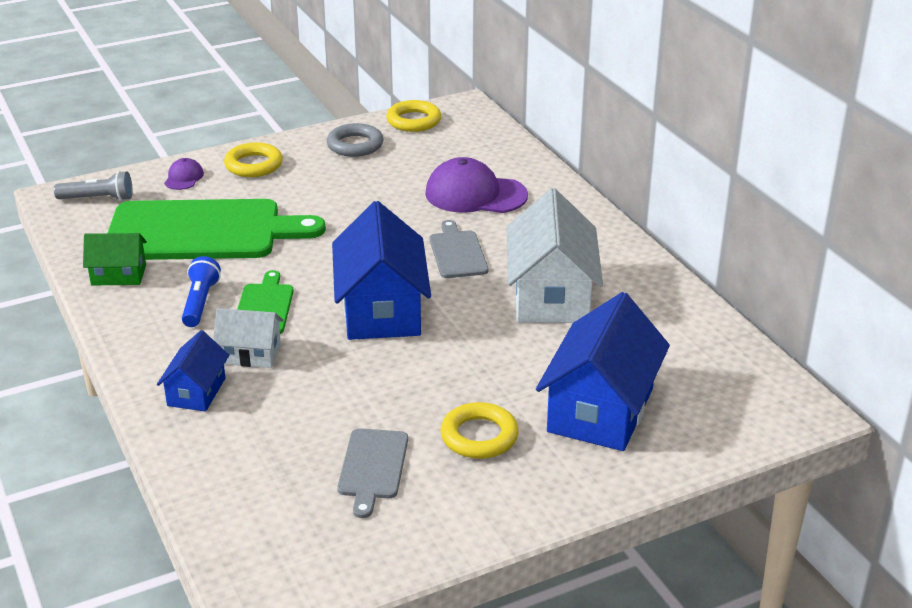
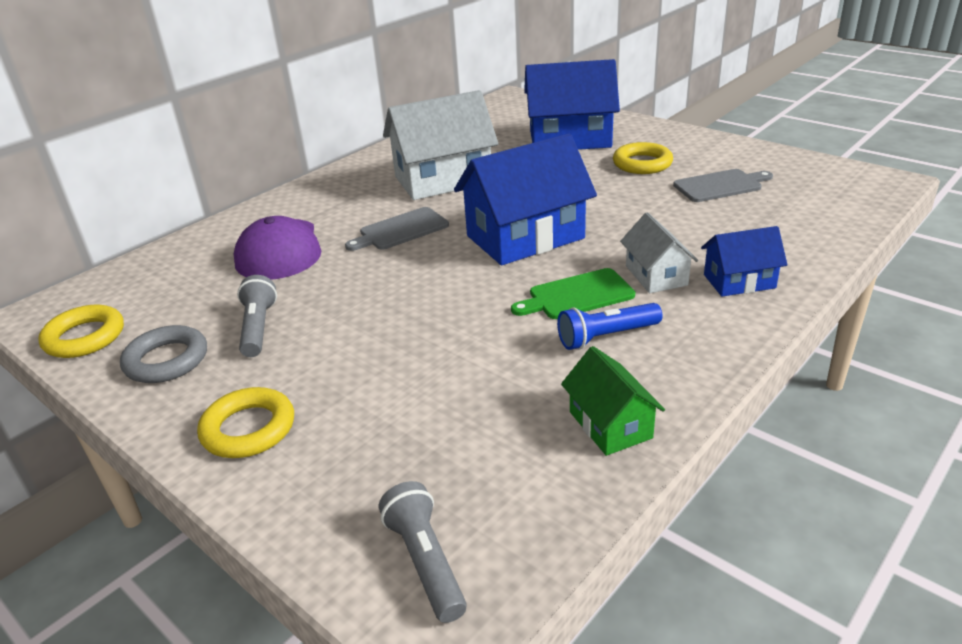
camera: 110 degrees left, 0 degrees up
green cutting board [108,199,326,260] -> none
purple cap [164,158,204,190] -> none
none -> grey flashlight [237,275,277,357]

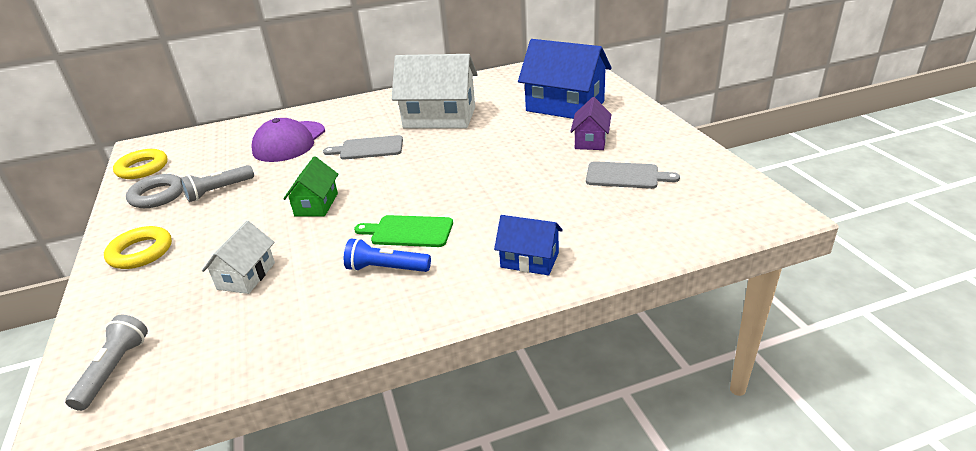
camera: 30 degrees right, 0 degrees up
grey flashlight [237,275,277,357] -> grey flashlight turned 150 degrees counterclockwise [180,165,254,202]
blue house [454,133,597,265] -> none
green house [561,346,665,456] -> green house moved to [283,156,338,216]
yellow ring [613,142,673,174] -> purple house [570,97,612,150]
white house [620,212,698,293] -> white house moved to [202,221,275,294]

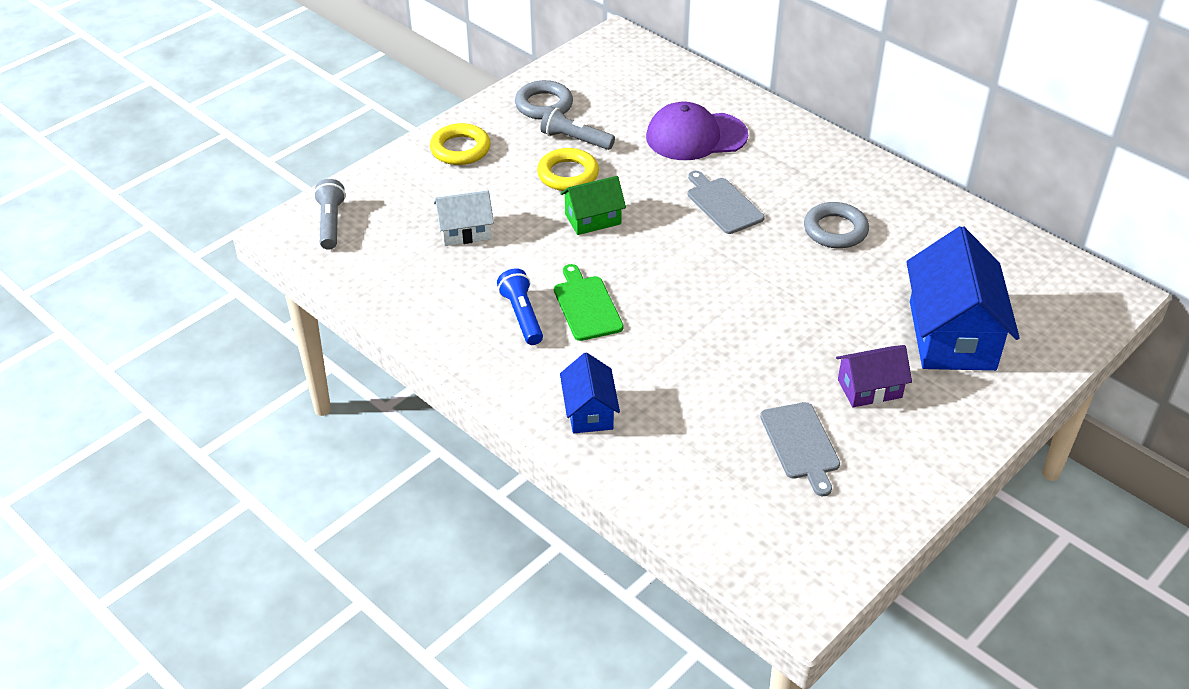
camera: 60 degrees right, 10 degrees up
grey flashlight [65,315,148,411] -> grey flashlight turned 75 degrees counterclockwise [314,179,346,250]
yellow ring [113,149,168,179] -> yellow ring moved to [537,148,599,191]
white house [392,54,478,128] -> grey ring [804,202,869,249]

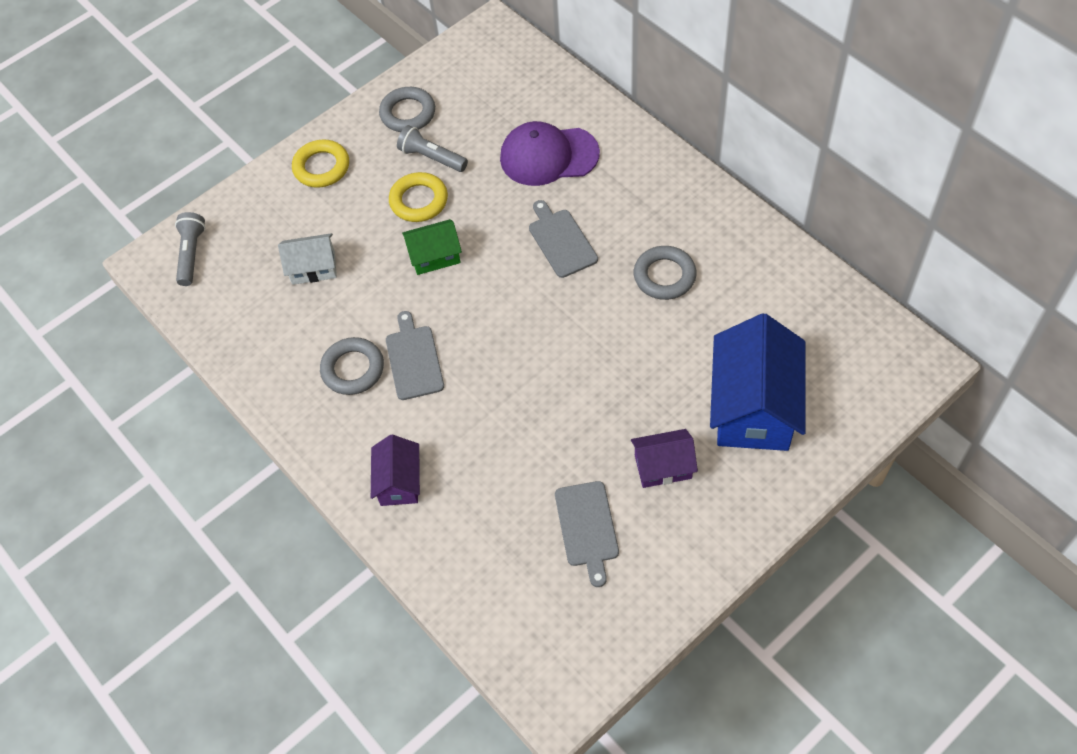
camera: 10 degrees right, 15 degrees up
blue flashlight [497,269,543,345] -> grey ring [320,337,384,395]
green cutting board [554,264,624,341] -> grey cutting board [386,311,444,400]
blue house [560,352,620,434] -> purple house [371,434,420,506]

